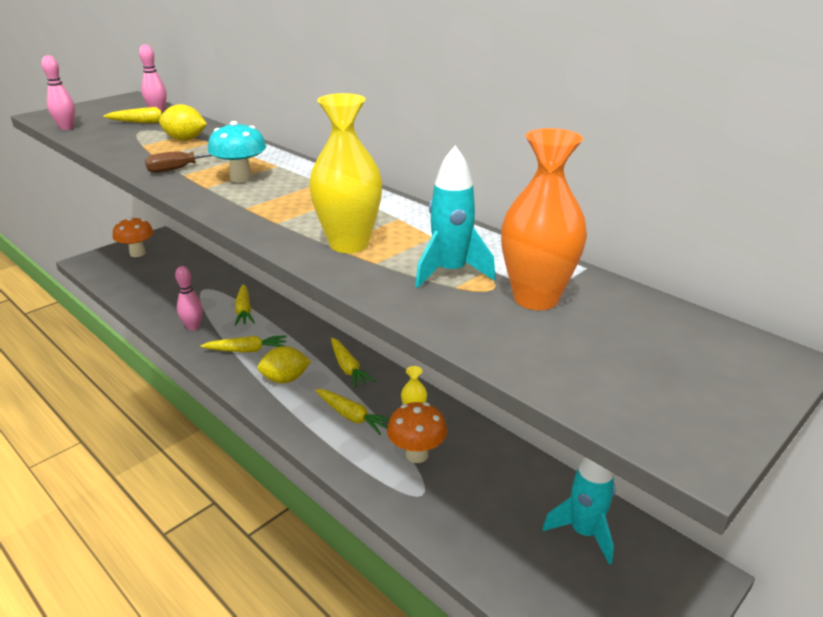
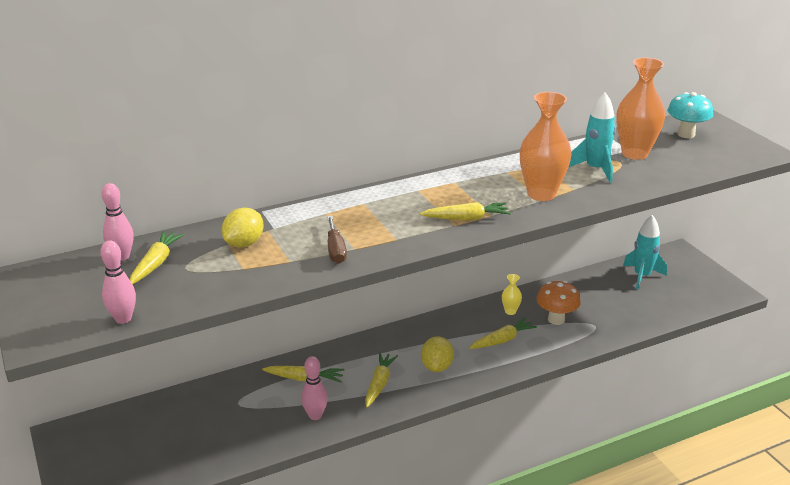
camera: 70 degrees left, 0 degrees up
orange mushroom [113,217,154,257] -> none
turquoise mushroom [208,121,266,183] -> turquoise mushroom moved to [668,92,713,138]
yellow vase [309,93,382,253] -> orange vase [520,92,571,201]
yellow carrot [331,338,375,388] -> yellow carrot moved to [420,202,511,220]

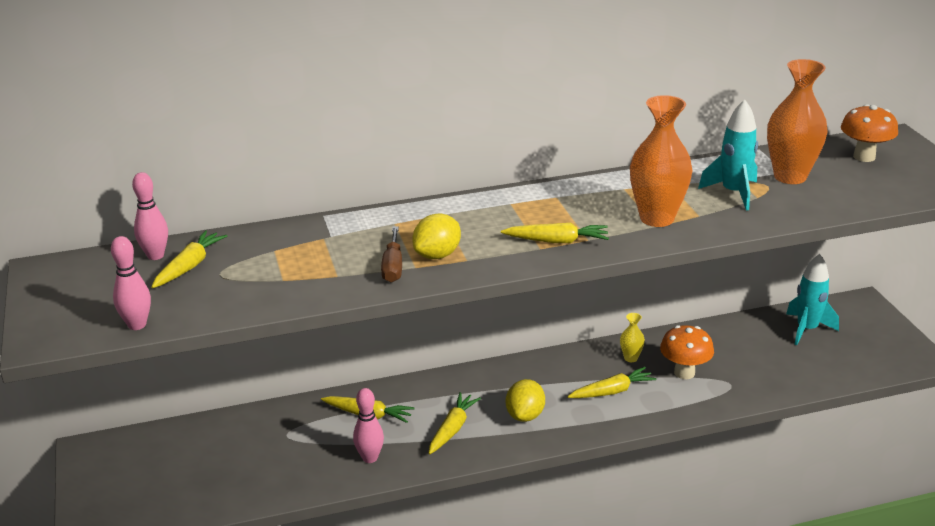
camera: 10 degrees right, 0 degrees up
yellow lemon [222,208,264,247] -> yellow lemon moved to [412,214,461,259]
turquoise mushroom [668,92,713,138] -> orange mushroom [841,104,898,162]

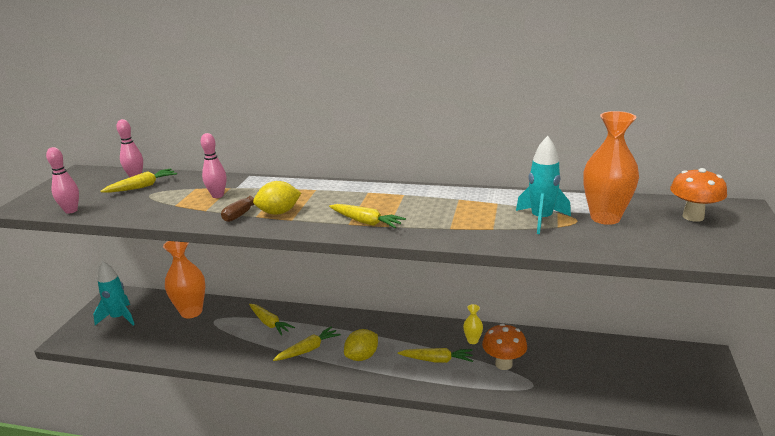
camera: 30 degrees right, 5 degrees down
pink bowling pin [353,388,384,463] -> pink bowling pin moved to [201,133,227,198]
orange vase [630,95,692,227] -> orange vase moved to [163,241,205,319]
turquoise rocket [786,254,839,345] -> turquoise rocket moved to [93,261,135,325]

